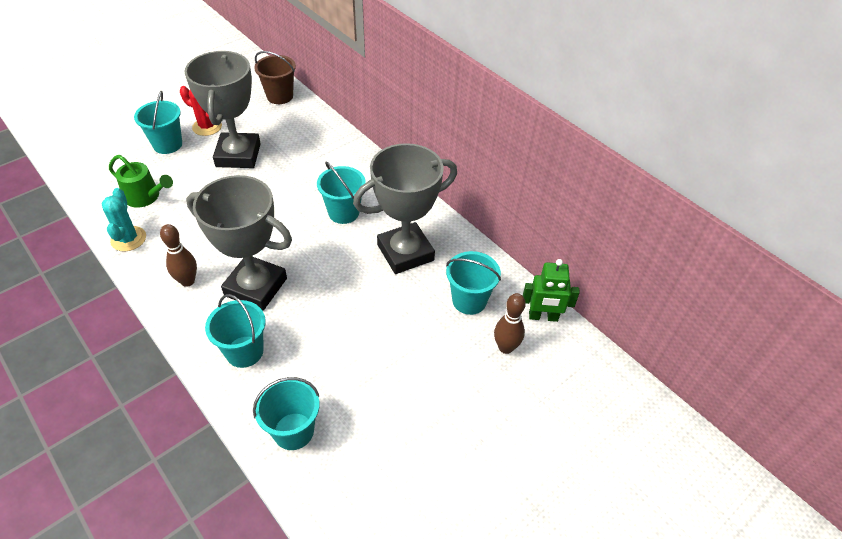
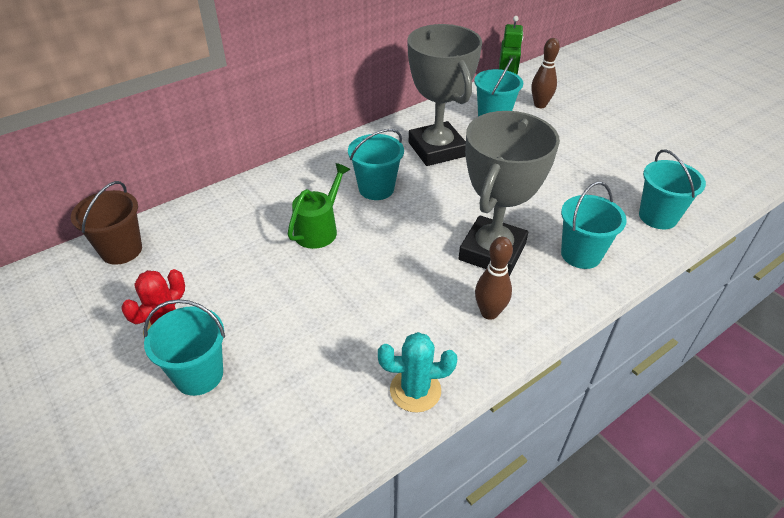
camera: 85 degrees left, 5 degrees down
green watering can [109,155,173,208] -> green watering can moved to [288,163,350,249]
grey trophy [184,51,261,168] -> none

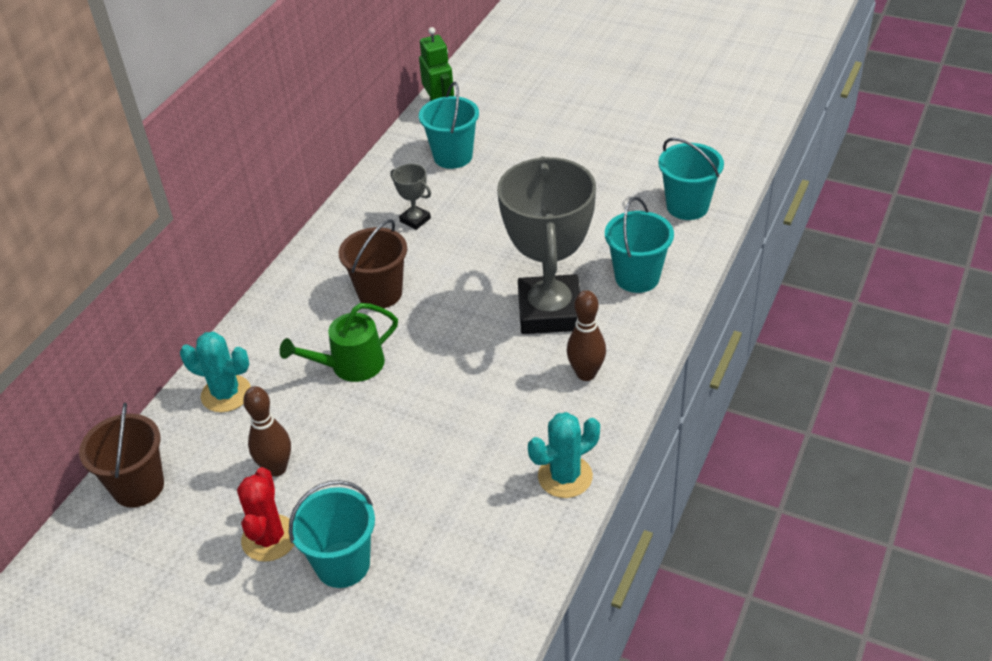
camera: 25 degrees left, 0 degrees up
green watering can [288,163,350,249] -> green watering can turned 120 degrees counterclockwise [280,303,398,382]
turquoise bucket [348,129,404,200] -> brown bucket [339,219,407,308]
grey trophy [407,24,482,166] -> grey trophy [390,164,431,230], size x0.40
brown bowling pin [531,38,560,108] -> brown bowling pin moved to [243,386,291,477]
none -> turquoise cactus [180,332,251,412]

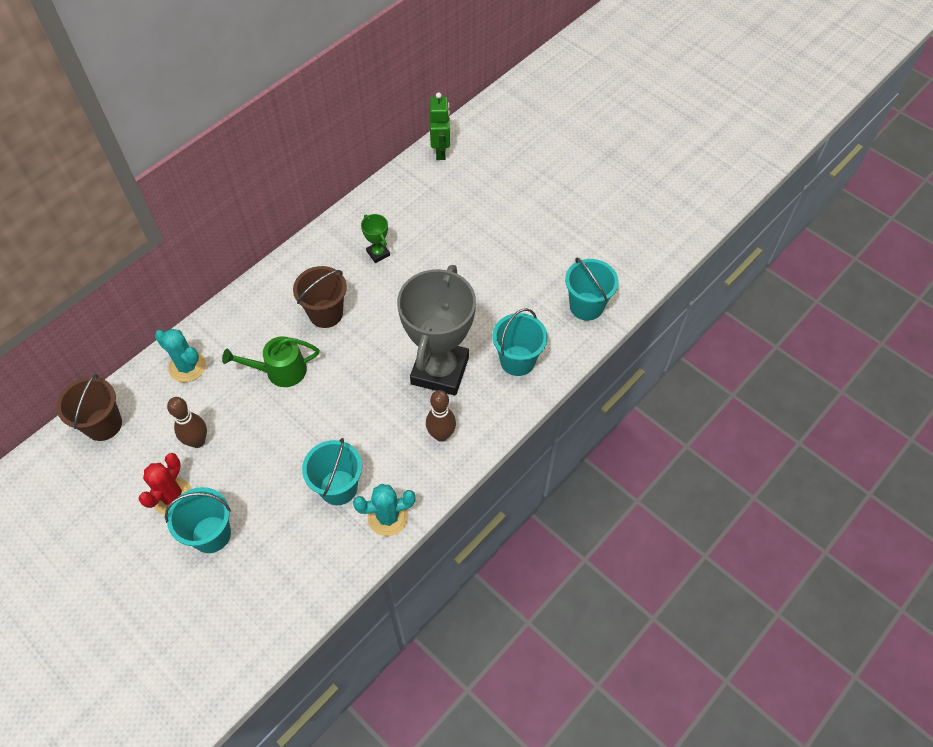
camera: 15 degrees right, 15 degrees up
grey trophy [390,164,431,230] -> green trophy [361,214,390,263]
turquoise bucket [419,82,479,169] -> turquoise bucket moved to [302,438,362,505]

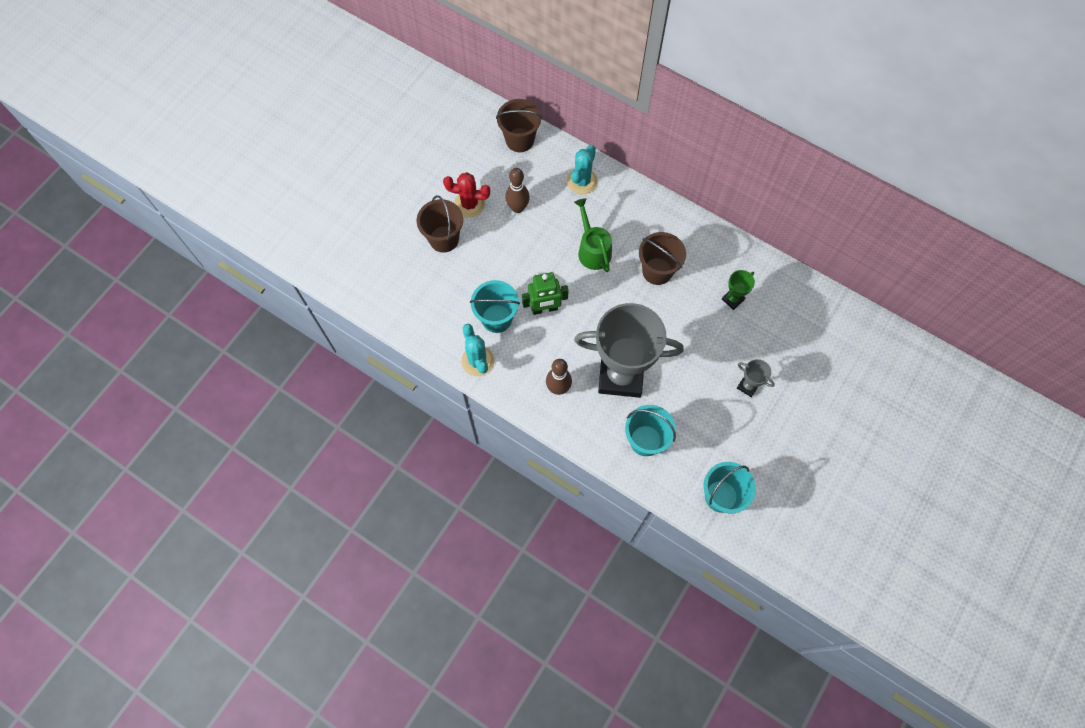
camera: 80 degrees right, 10 degrees up
turquoise bucket [165,487,231,553] -> brown bucket [417,195,463,253]
green robot [429,92,451,160] -> green robot moved to [522,272,569,315]
none -> grey trophy [737,359,775,397]

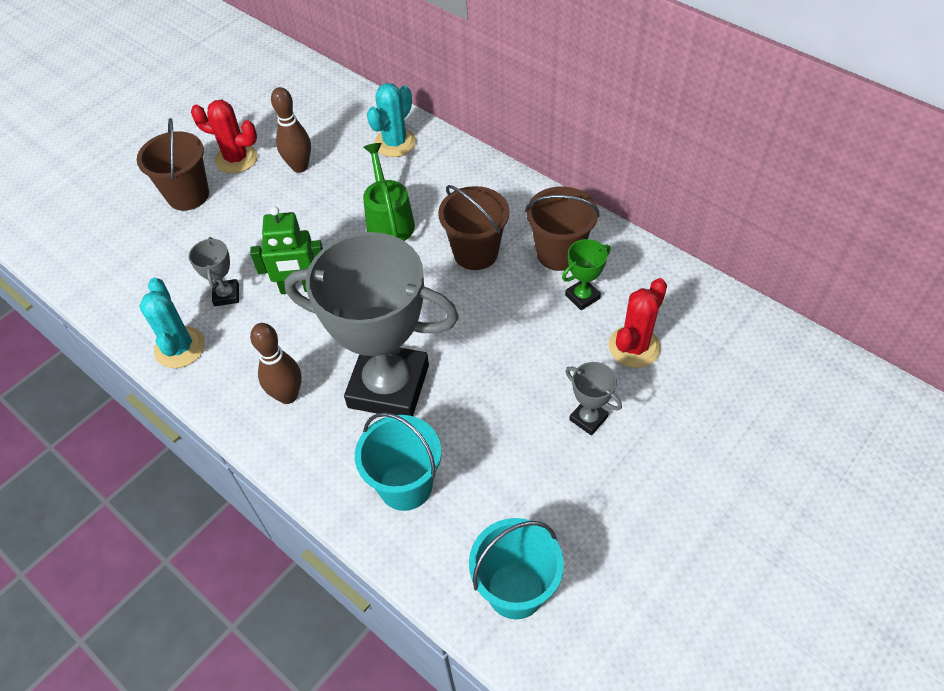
camera: 10 degrees right, 15 degrees down
turquoise bucket [470,280,520,333] -> grey trophy [189,237,239,306]
brown bucket [496,99,542,152] -> brown bucket moved to [525,187,600,271]
none -> red cactus [609,278,667,368]

